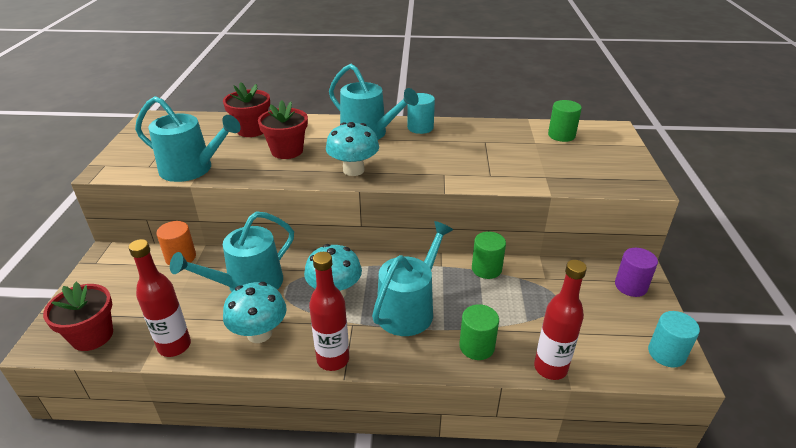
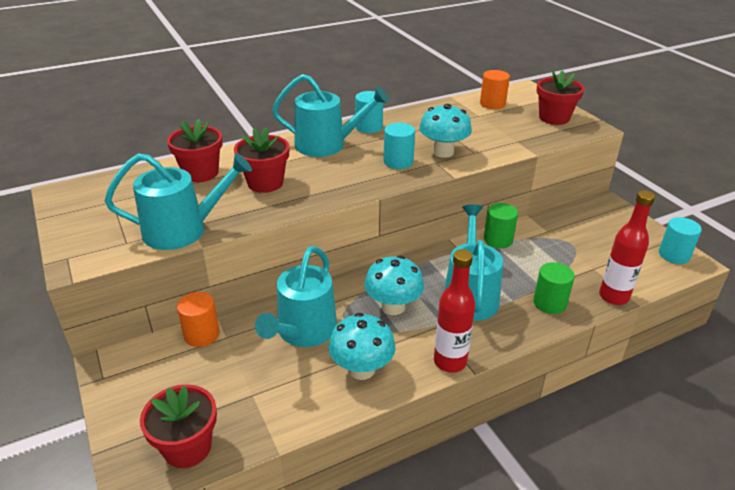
camera: 30 degrees left, 0 degrees up
red bottle [128,239,191,357] -> none
turquoise mushroom [326,122,379,176] -> turquoise mushroom moved to [419,104,472,158]
green cylinder [548,100,582,142] -> orange cylinder [480,70,510,109]
purple cylinder [615,248,658,297] -> none
none -> turquoise cylinder [384,123,415,169]
none -> red flower pot [537,70,584,125]

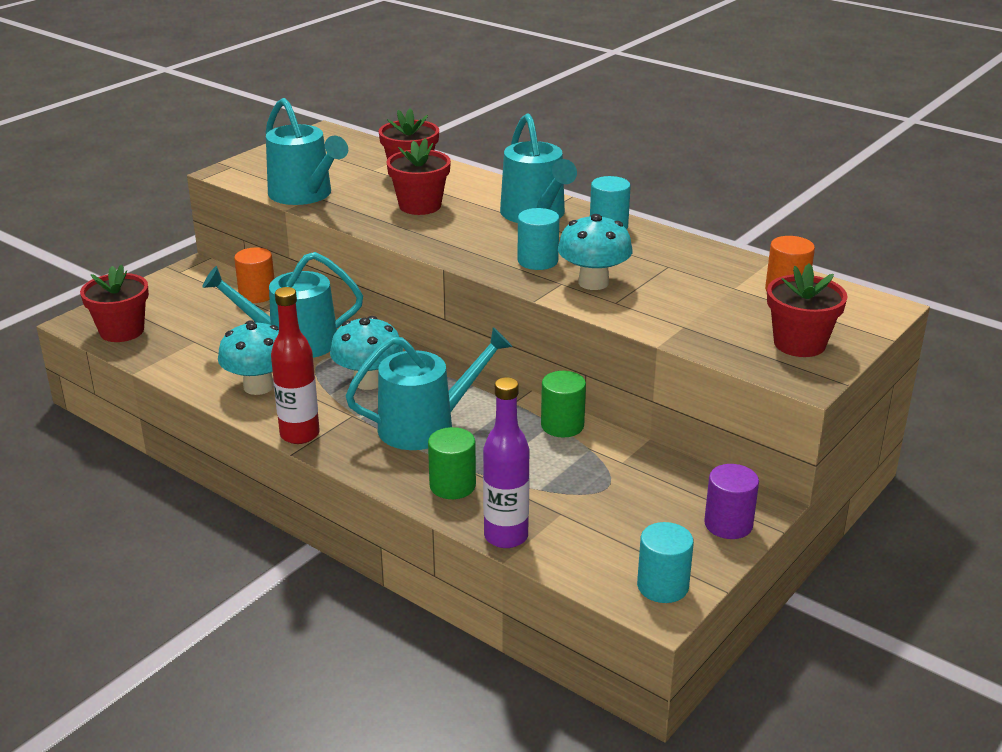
camera: 65 degrees right, 5 degrees down
red bottle [599,190,655,305] -> purple bottle [483,377,530,548]
none -> purple cylinder [704,464,759,539]

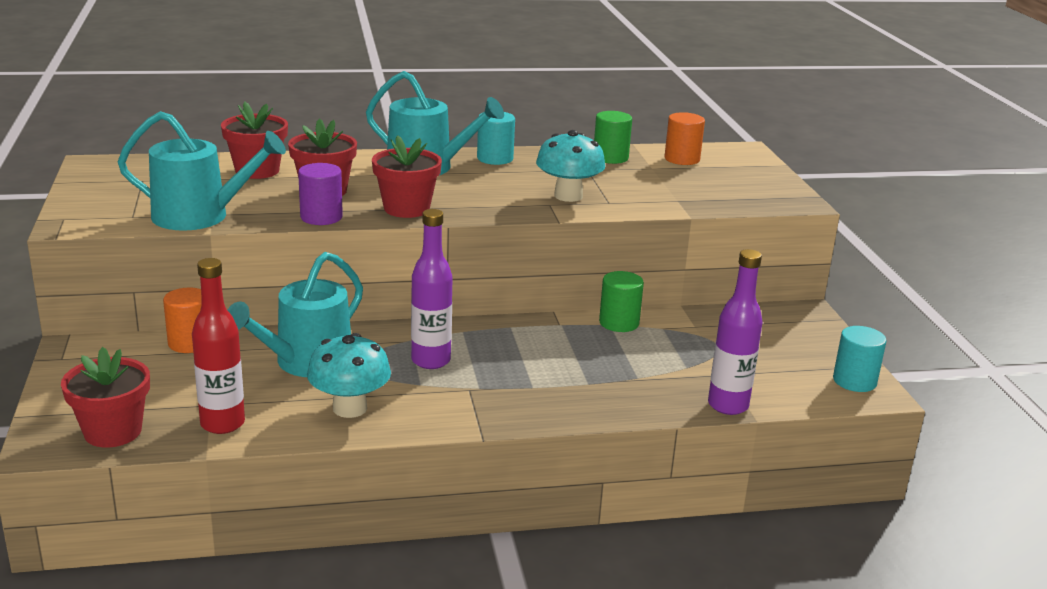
camera: 50 degrees left, 5 degrees down
red bottle [271,287,320,444] -> red bottle moved to [192,258,245,434]
turquoise mushroom [330,316,403,390] -> purple bottle [411,209,453,369]
turquoise watering can [346,327,512,450] -> none
green cylinder [428,427,476,499] -> green cylinder moved to [594,111,632,164]
turquoise cylinder [518,208,559,270] -> none
purple cylinder [704,464,759,539] -> purple cylinder moved to [298,163,343,225]
red flower pot [767,264,848,357] -> red flower pot moved to [372,135,442,218]

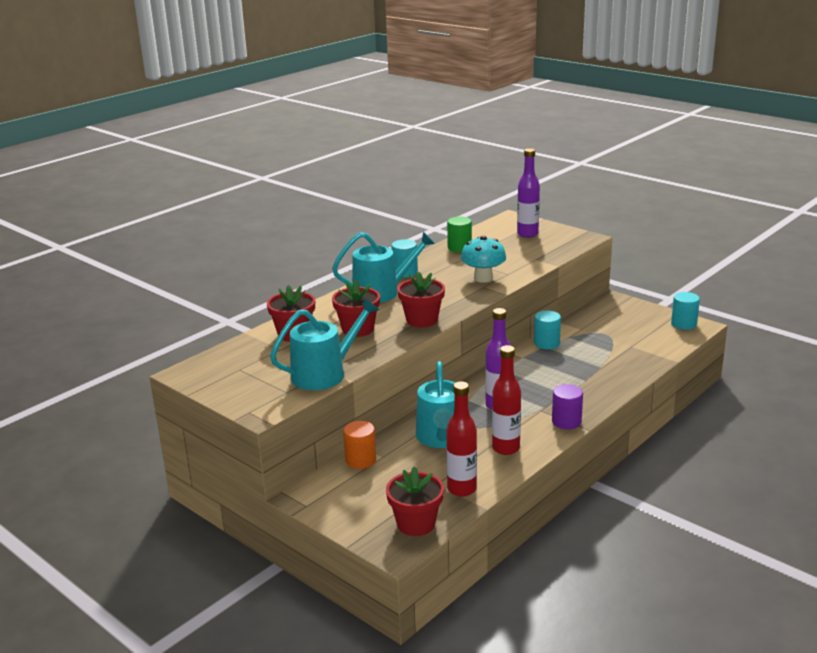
camera: 35 degrees left, 0 degrees up
purple cylinder [298,163,343,225] -> purple cylinder moved to [552,384,583,430]
turquoise mushroom [307,333,391,418] -> red bottle [492,345,521,455]
green cylinder [599,271,644,332] -> turquoise cylinder [534,311,561,349]
orange cylinder [664,112,705,165] -> none
purple bottle [708,249,763,415] -> purple bottle moved to [517,148,540,238]

